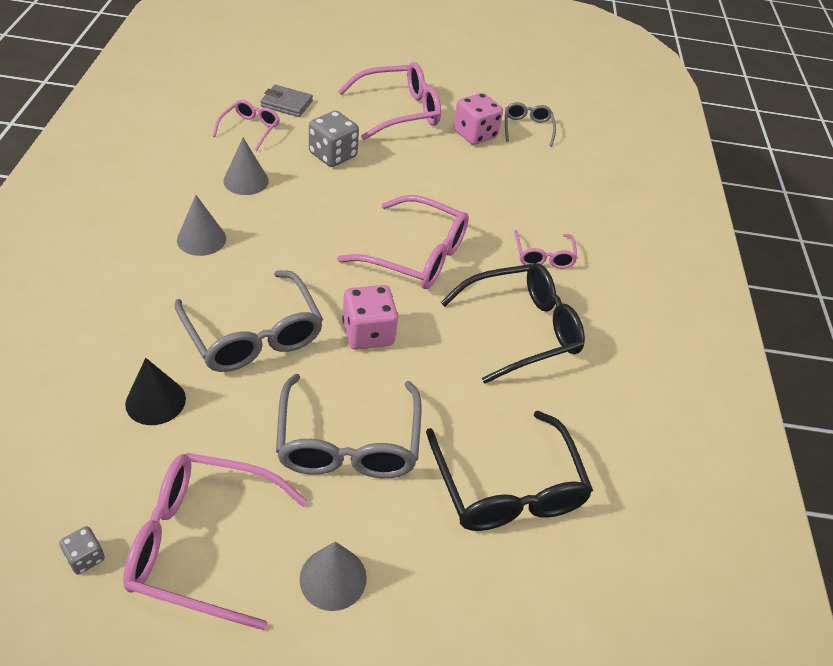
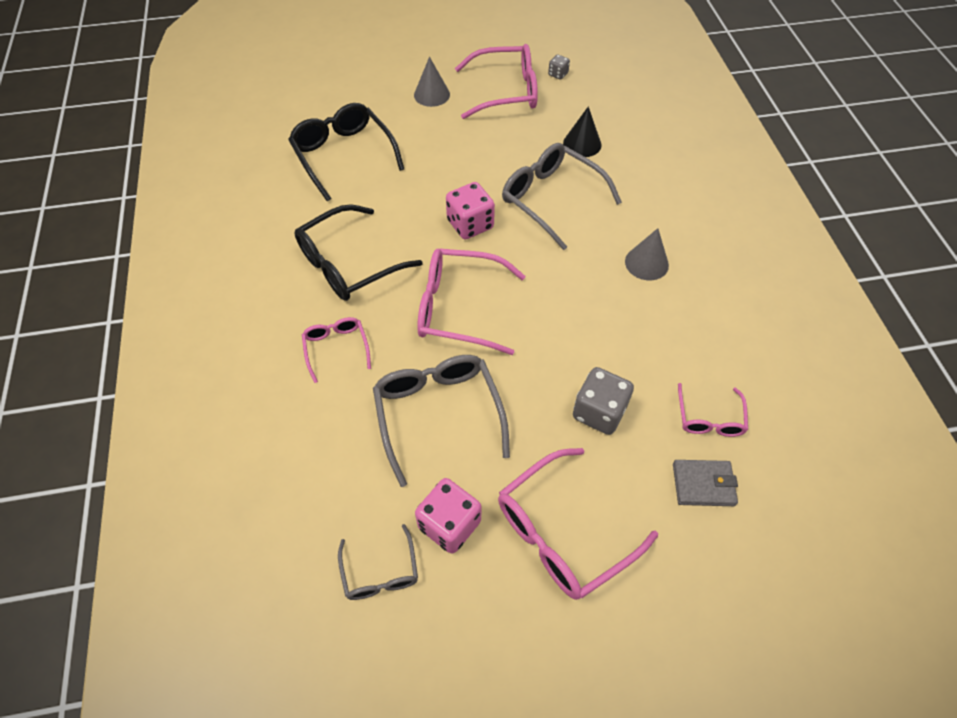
camera: 170 degrees right, 10 degrees up
grey cone [223,138,269,195] -> none
grey glasses [276,374,422,478] -> grey glasses moved to [373,355,510,487]

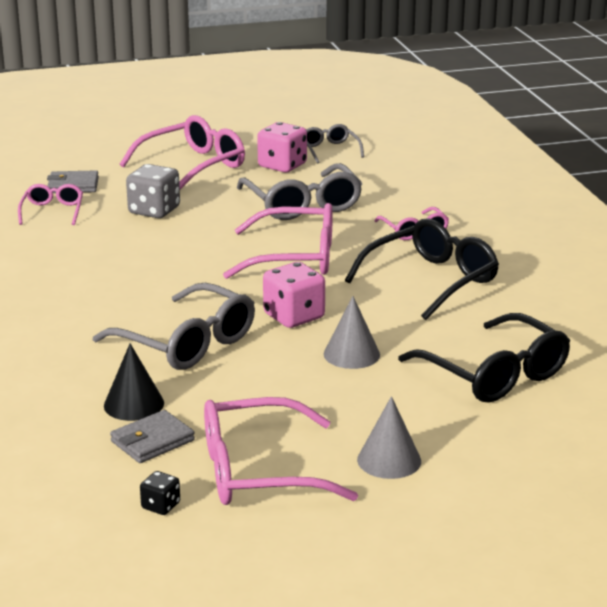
camera: 175 degrees right, 30 degrees down
grey dice [548,54,570,80] -> black dice [140,471,180,515]
grey cone [625,228,669,280] -> grey cone moved to [324,296,380,369]
none -> grey wallet [110,410,195,463]

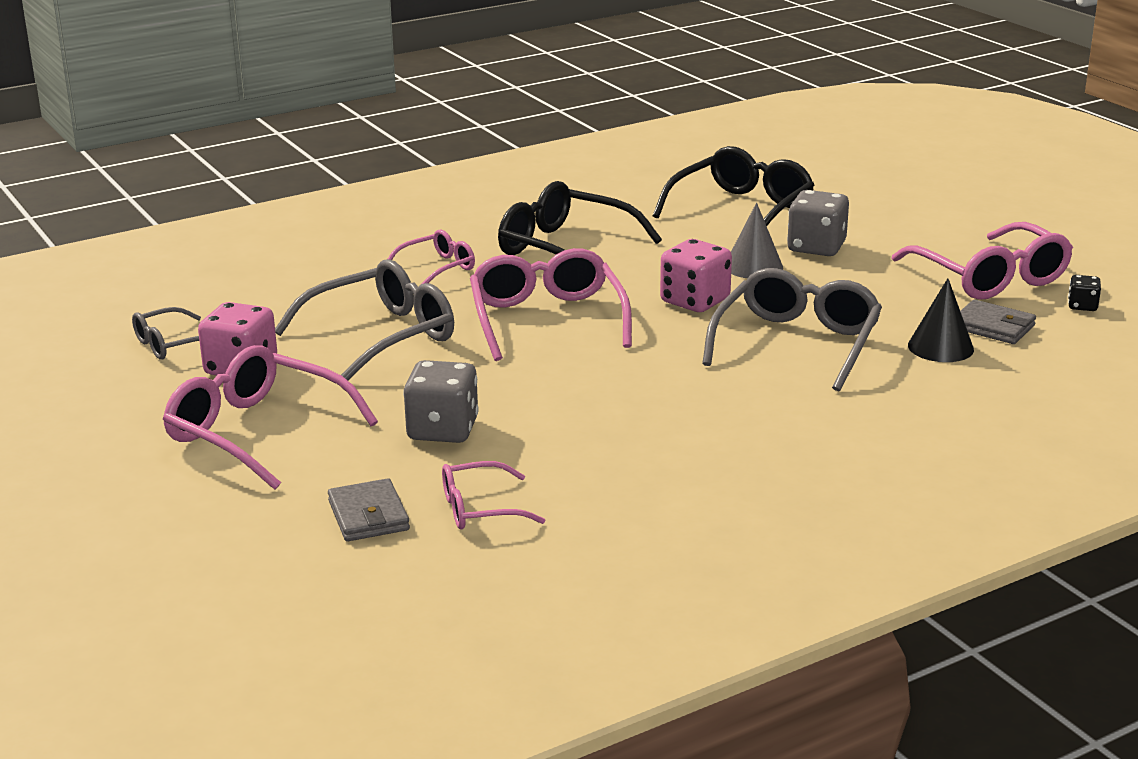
camera: 105 degrees left, 0 degrees up
grey cone [357,396,421,479] -> none
none -> grey dice [787,190,849,256]

